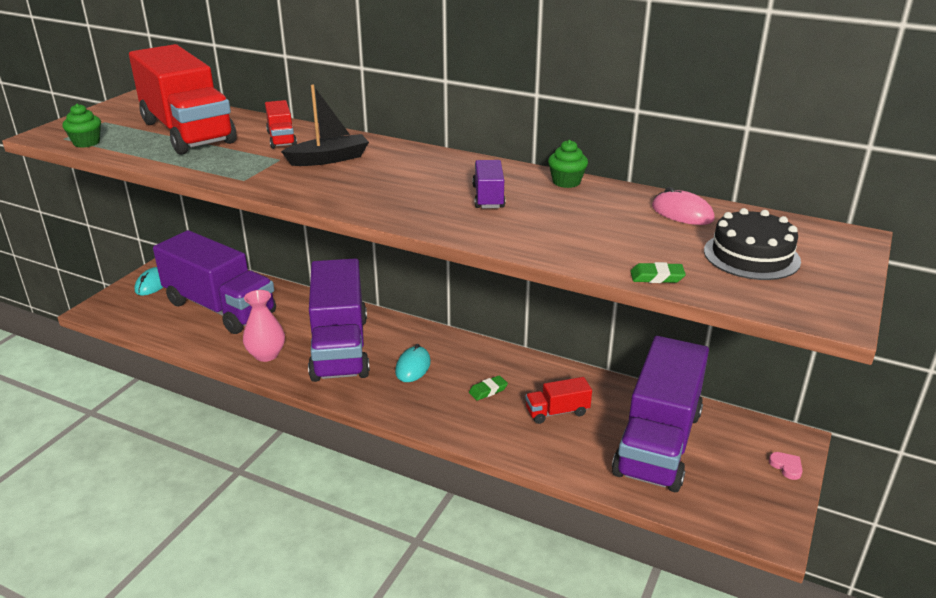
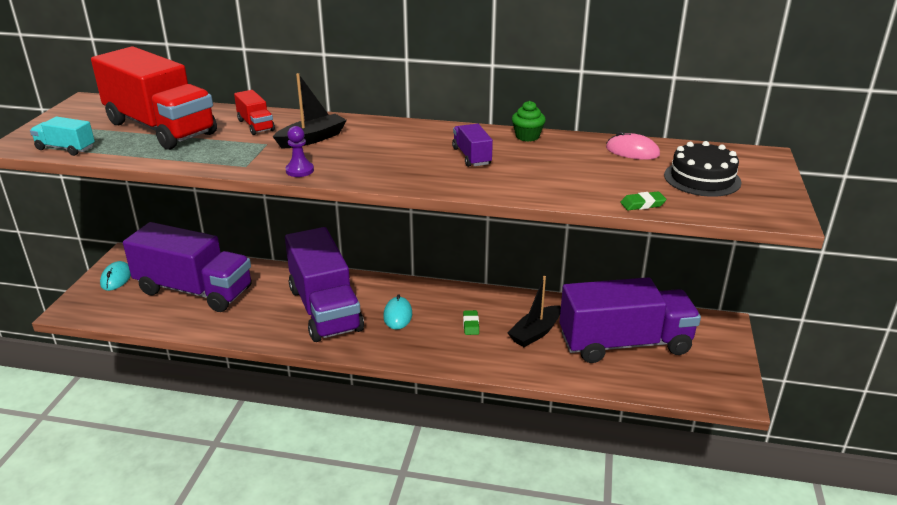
camera: 15 degrees left, 0 degrees up
green cupcake [62,104,101,148] -> turquoise truck [30,117,95,156]
pink vase [243,290,285,362] -> none
green eraser [469,375,508,401] -> green eraser turned 45 degrees counterclockwise [463,310,479,335]
red truck [525,377,592,424] -> black boat [507,276,561,347]
purple truck [612,336,709,492] -> purple truck turned 105 degrees counterclockwise [559,277,701,363]
pink heart [769,452,803,480] -> none
none -> purple pawn [285,126,314,177]

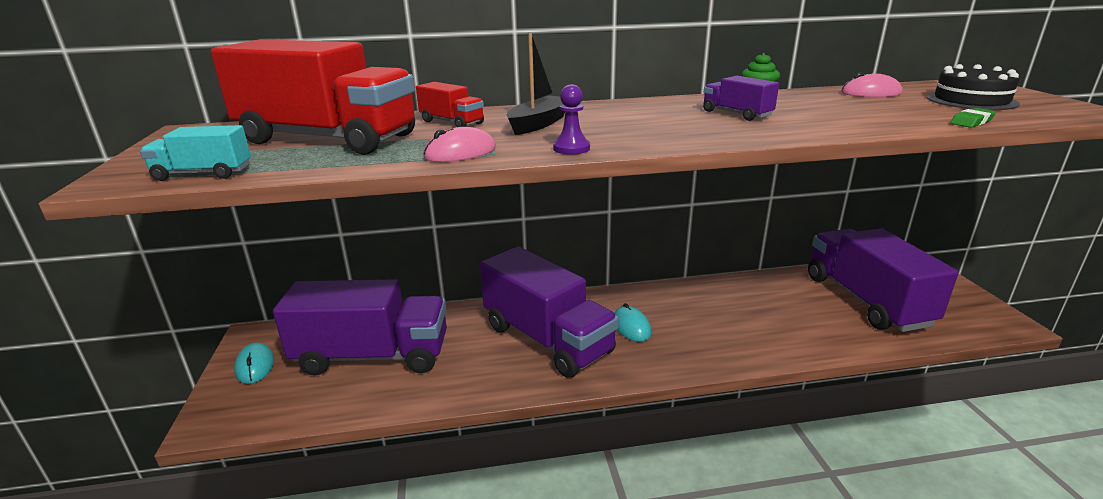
camera: 20 degrees left, 5 degrees down
green eraser [463,310,479,335] -> none
black boat [507,276,561,347] -> none
purple truck [559,277,701,363] -> purple truck turned 75 degrees counterclockwise [808,228,959,332]
none -> pink mouse [423,127,496,162]

